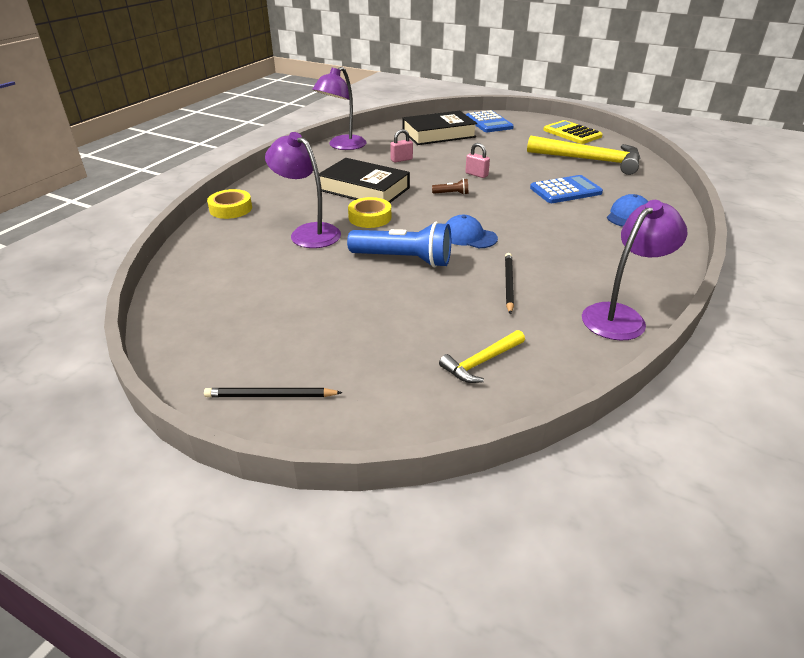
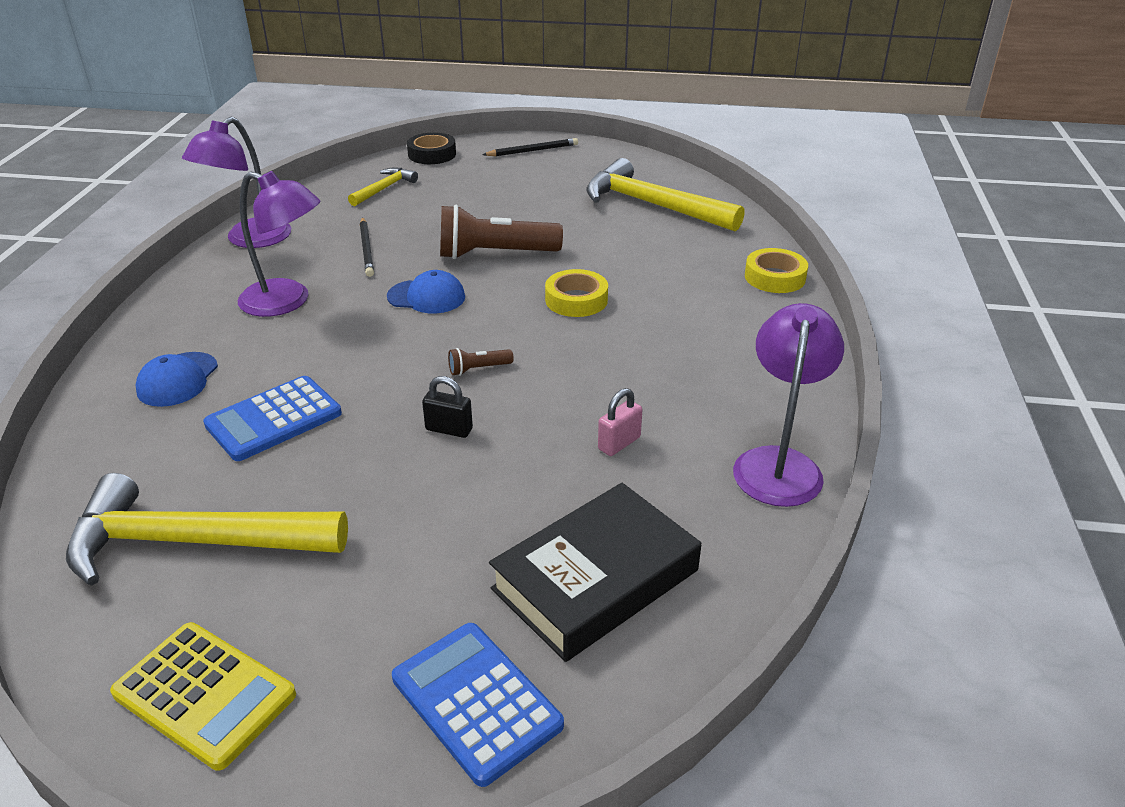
camera: 160 degrees right, 0 degrees up
purple lamp [265,132,341,248] -> purple lamp moved to [238,171,320,317]
black book [319,158,410,203] -> none
blue flashlight [347,222,451,267] -> brown flashlight [440,205,563,259]
pink padlock [465,143,490,178] -> black padlock [422,376,473,438]
none -> black tape [407,132,456,164]
none -> yellow hammer [586,158,745,232]

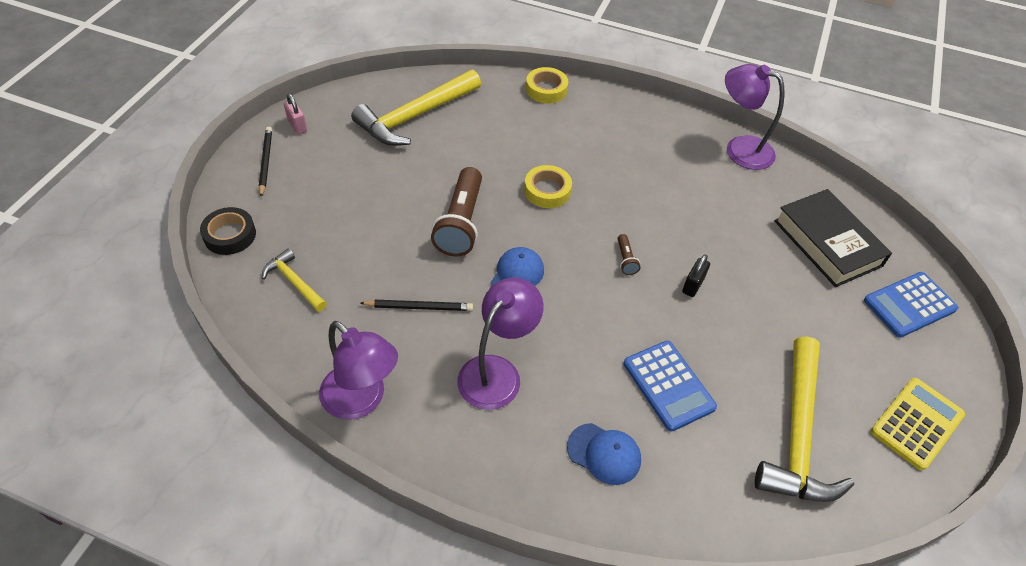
camera: 80 degrees left, 15 degrees up
pink padlock [598,388,643,456] -> pink padlock moved to [284,94,307,134]

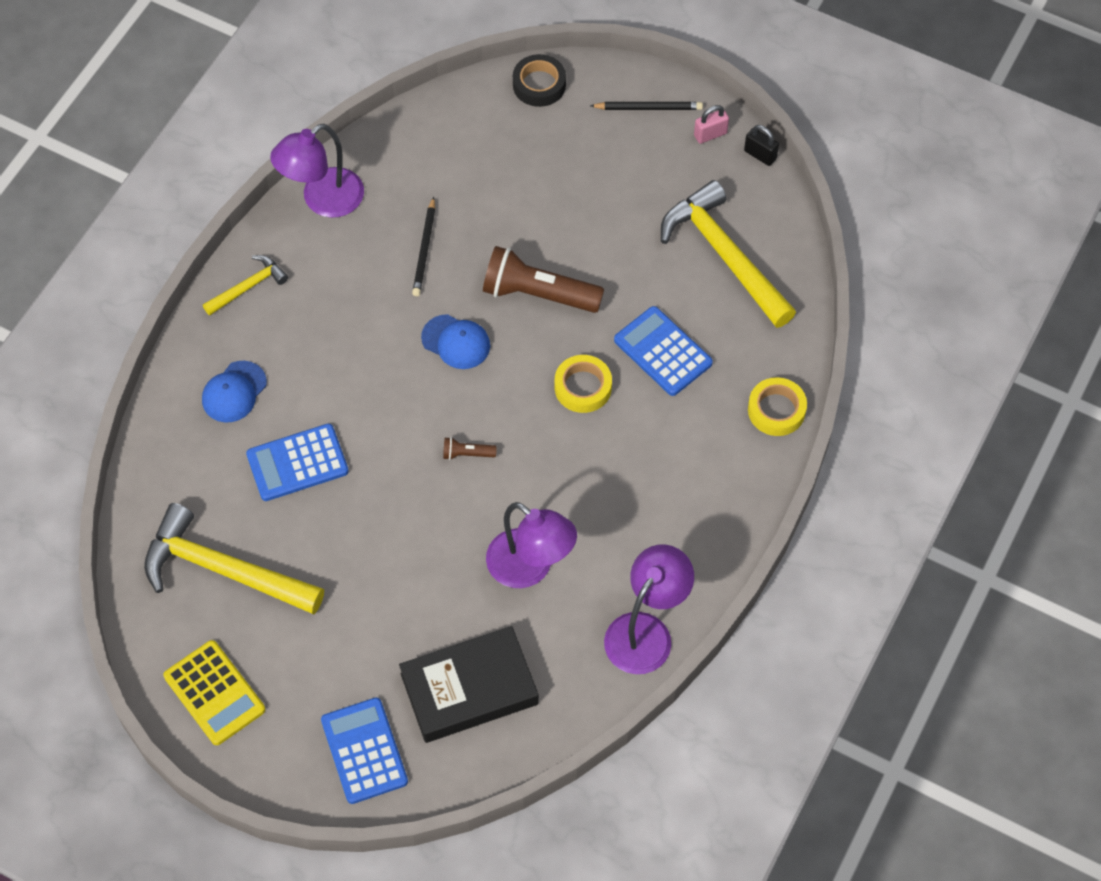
camera: 100 degrees right, 10 degrees up
yellow hammer [262,248,327,312] -> yellow hammer moved to [203,255,288,316]
purple lamp [457,277,544,410] -> purple lamp moved to [486,502,577,588]
black padlock [682,254,710,297] -> black padlock moved to [744,125,779,166]
none -> blue calculator [614,306,713,396]

